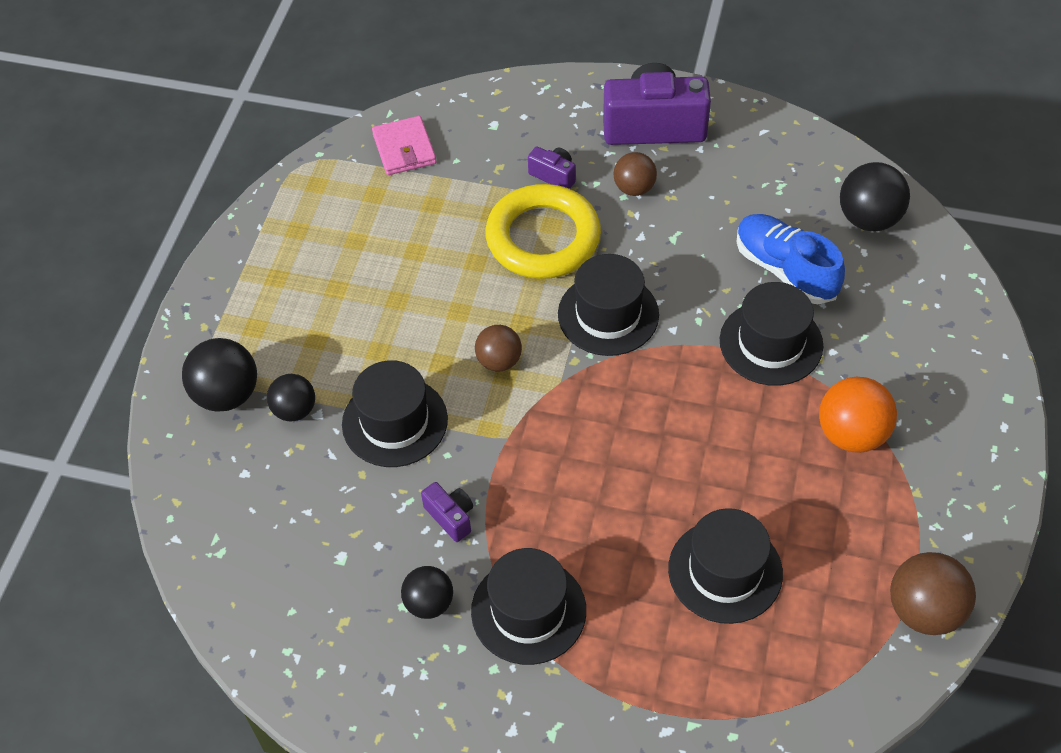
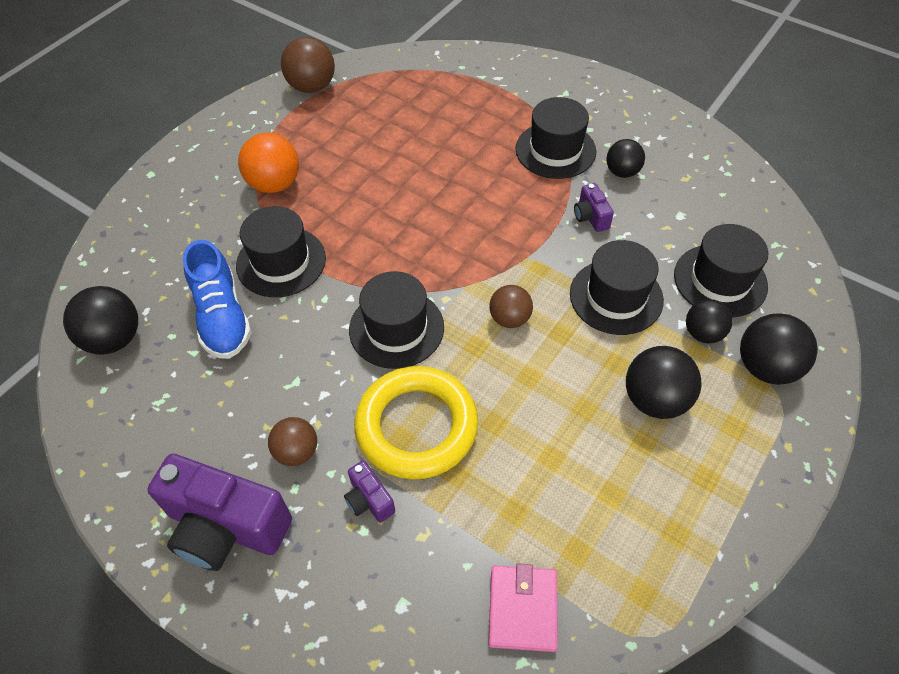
camera: 160 degrees left, 0 degrees up
black hat [668,508,783,624] -> black hat moved to [674,224,768,318]
none -> black ball [626,346,701,419]

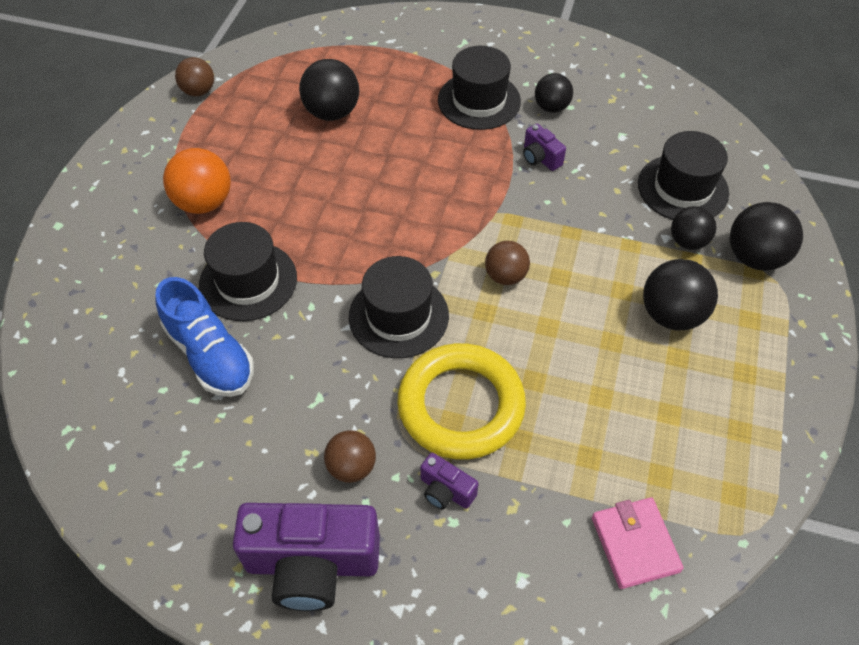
camera: 20 degrees left, 0 degrees up
black ball [63,286,138,354] -> black ball moved to [299,59,360,121]
brown ball [281,37,335,93] -> brown ball [175,57,214,96], size x0.65
black hat [570,240,664,335] -> none

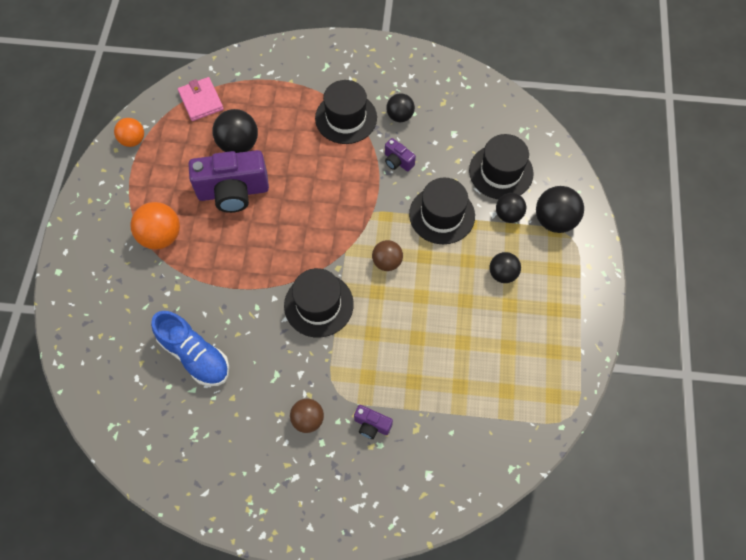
camera: 10 degrees left, 10 degrees up
brown ball [175,57,214,96] -> orange ball [114,118,144,147]
black hat [199,222,297,321] -> black hat moved to [409,178,475,244]
purple camera [233,503,380,611] -> purple camera moved to [188,150,269,213]
yellow ring [397,343,526,460] -> none
pink wallet [592,497,684,589] -> pink wallet moved to [178,77,224,121]
black ball [643,259,718,331] -> black ball [489,252,521,283], size x0.65

